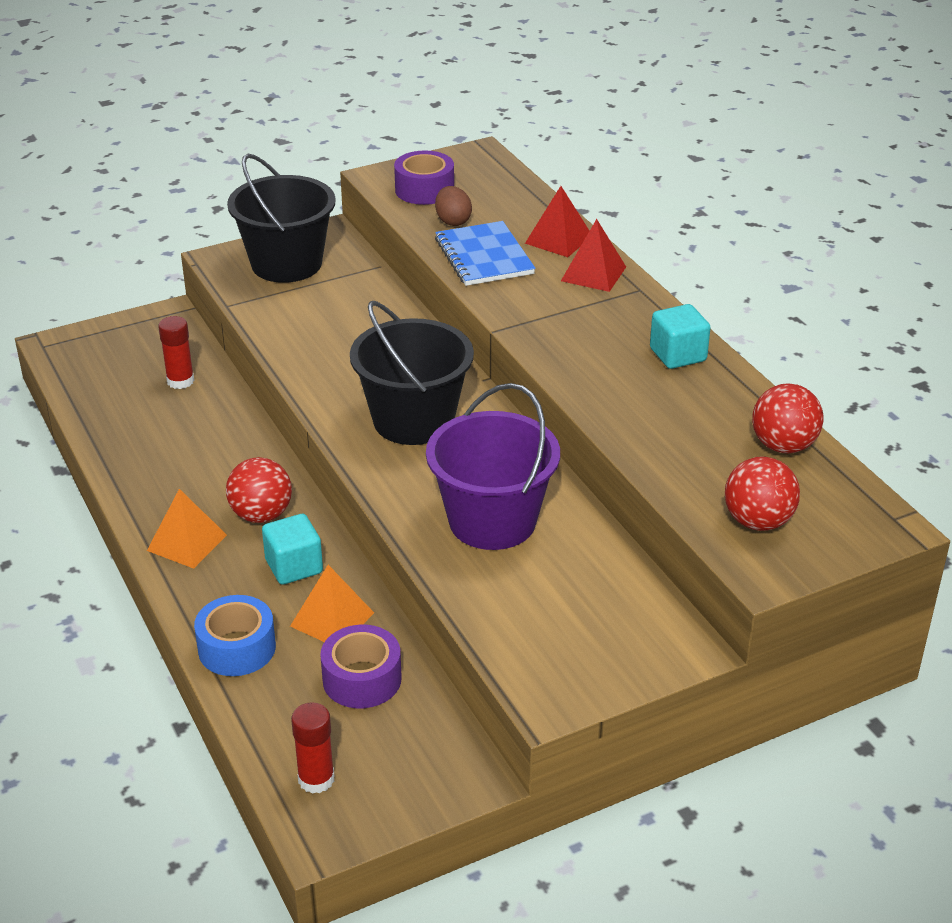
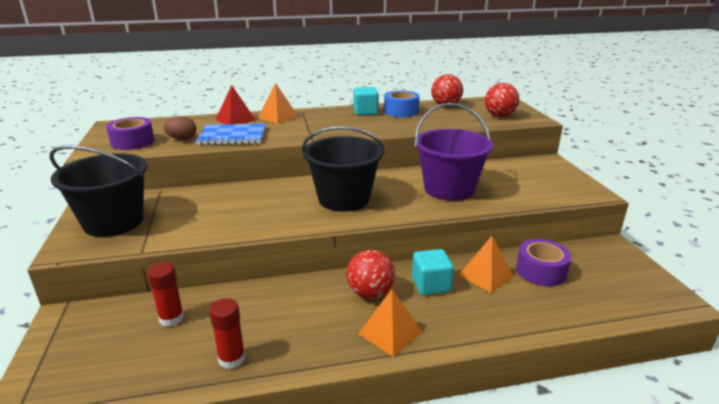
camera: 75 degrees left, 10 degrees down
blue tape [194,595,276,676] -> blue tape moved to [384,90,420,117]
red glue stick [291,702,334,794] -> red glue stick moved to [209,298,245,369]
red pyramid [561,219,626,292] -> orange pyramid [258,83,299,124]

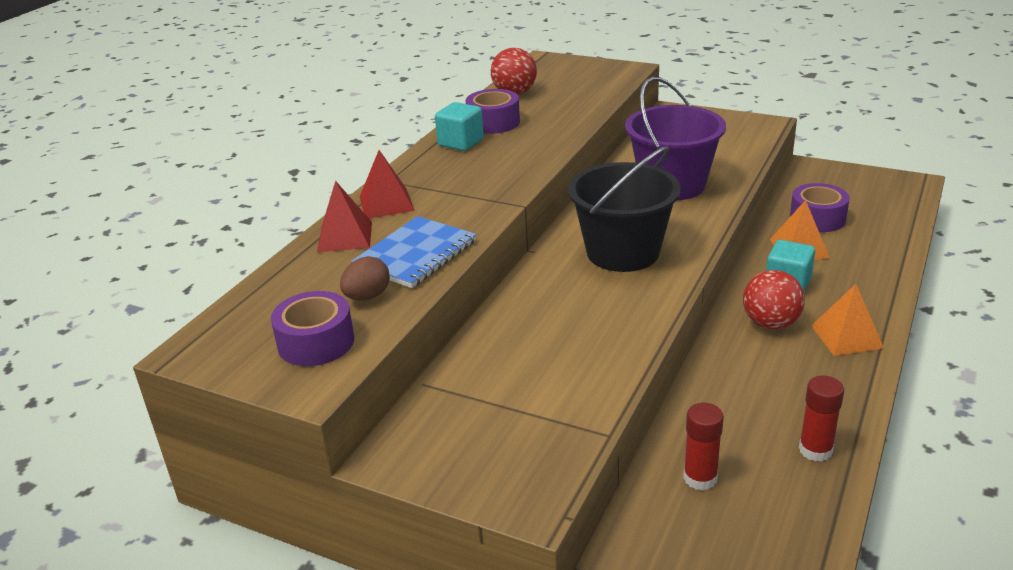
camera: 50 degrees left, 5 degrees up
black bucket [49,145,147,237] -> none
orange pyramid [258,83,299,124] -> red pyramid [360,150,415,218]
blue tape [384,90,420,117] -> purple tape [466,89,520,134]
red ball [485,83,519,117] -> none

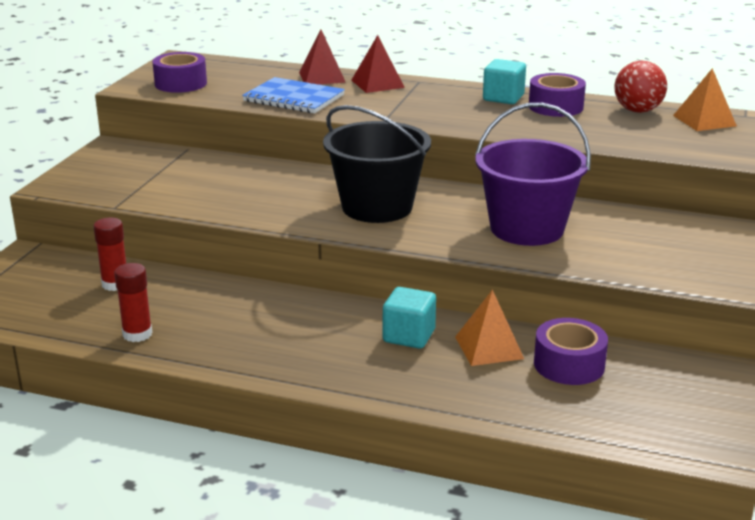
camera: 80 degrees right, 5 degrees down
brown egg [340,256,390,301] -> none
red ball [743,270,805,330] -> none
orange pyramid [811,284,884,356] -> orange pyramid moved to [673,68,737,131]

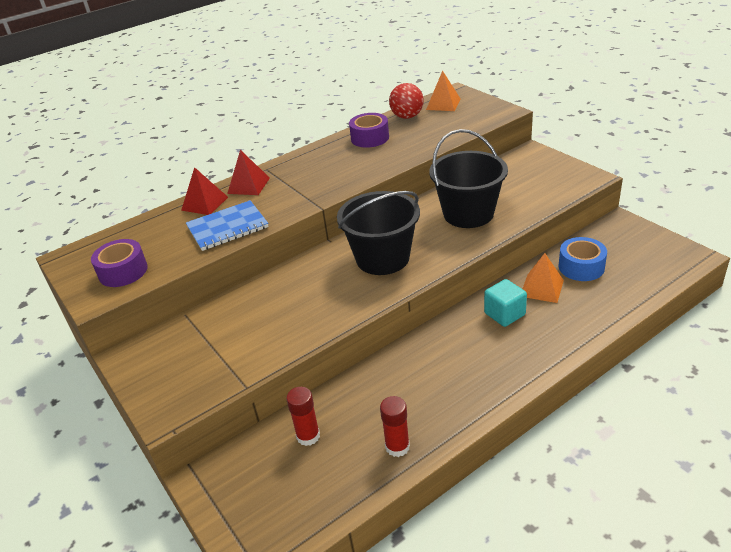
camera: 50 degrees left, 10 degrees up
purple bucket [475,103,591,246] -> black bucket [429,129,508,228]
turquoise cube [483,59,526,104] -> none
purple tape [534,318,608,385] -> blue tape [559,237,607,281]

